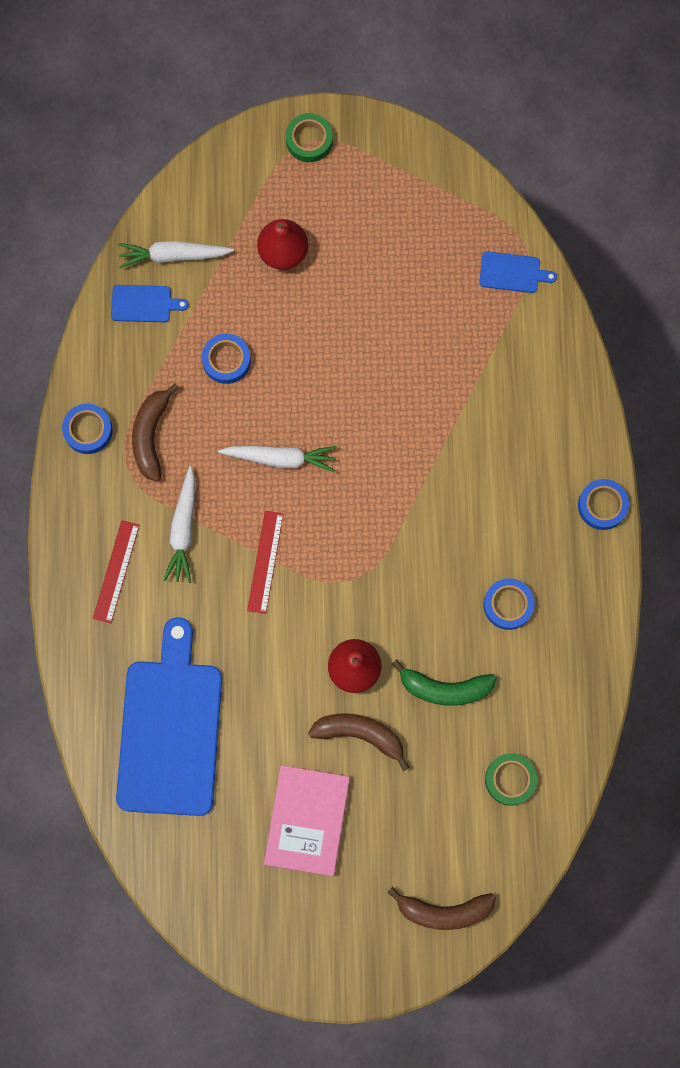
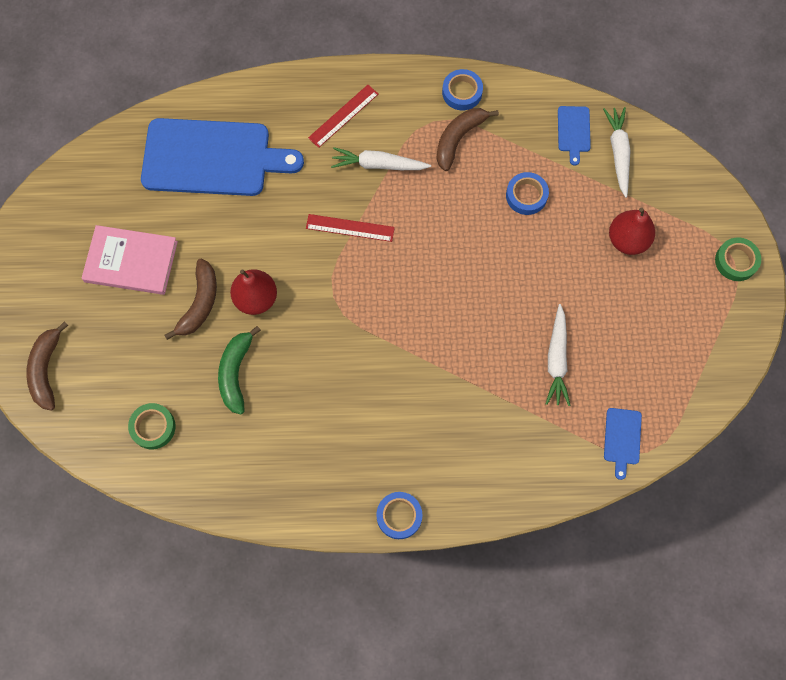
camera: 90 degrees right, 5 degrees down
red ruler [93,520,140,623] -> red ruler turned 60 degrees counterclockwise [308,85,378,148]
brown banana [132,383,179,482] -> brown banana turned 60 degrees counterclockwise [436,108,499,171]
white carrot [218,446,337,472] -> white carrot moved to [546,304,570,406]
blue tape [484,578,535,630] -> none

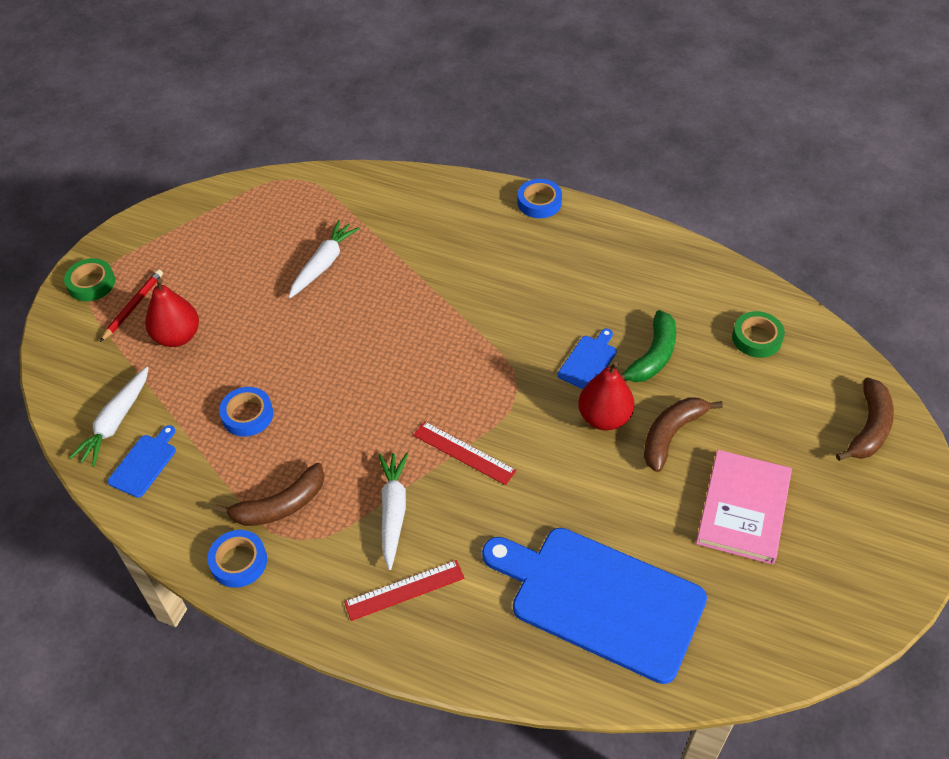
camera: 155 degrees left, 20 degrees down
pink book [81,225,178,295] -> pink book turned 75 degrees clockwise [696,450,792,564]
white carrot [331,147,431,170] -> white carrot turned 120 degrees counterclockwise [379,453,408,570]
blue cutting board [604,408,642,480] -> blue cutting board moved to [558,329,617,389]
none -> red pencil [100,269,163,342]

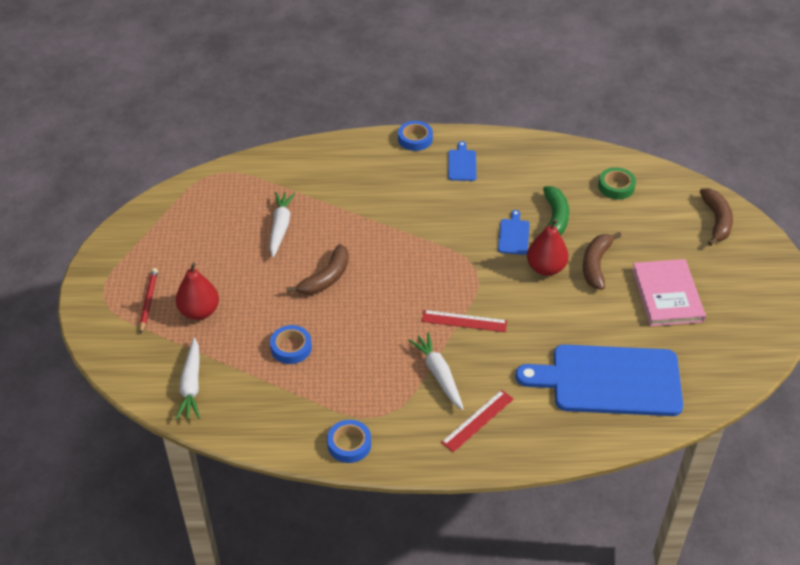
camera: 25 degrees left, 5 degrees down
green tape [64,258,115,301] -> none
blue cutting board [108,425,176,498] -> blue cutting board moved to [448,141,476,181]
brown banana [214,463,325,526] -> brown banana moved to [286,244,349,295]

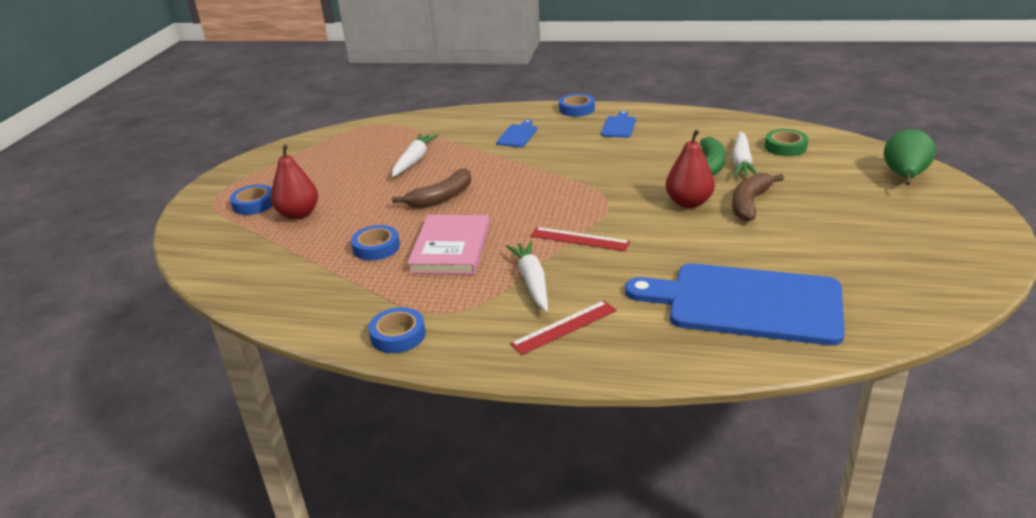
camera: 15 degrees right, 15 degrees down
red pencil [140,268,158,334] -> blue tape [230,184,272,215]
white carrot [176,337,200,420] -> white carrot moved to [732,131,757,177]
blue cutting board [498,210,530,255] -> blue cutting board moved to [496,120,537,147]
pink book [632,259,706,326] -> pink book moved to [407,215,490,274]
brown banana [700,188,733,246] -> green pear [884,129,936,185]

